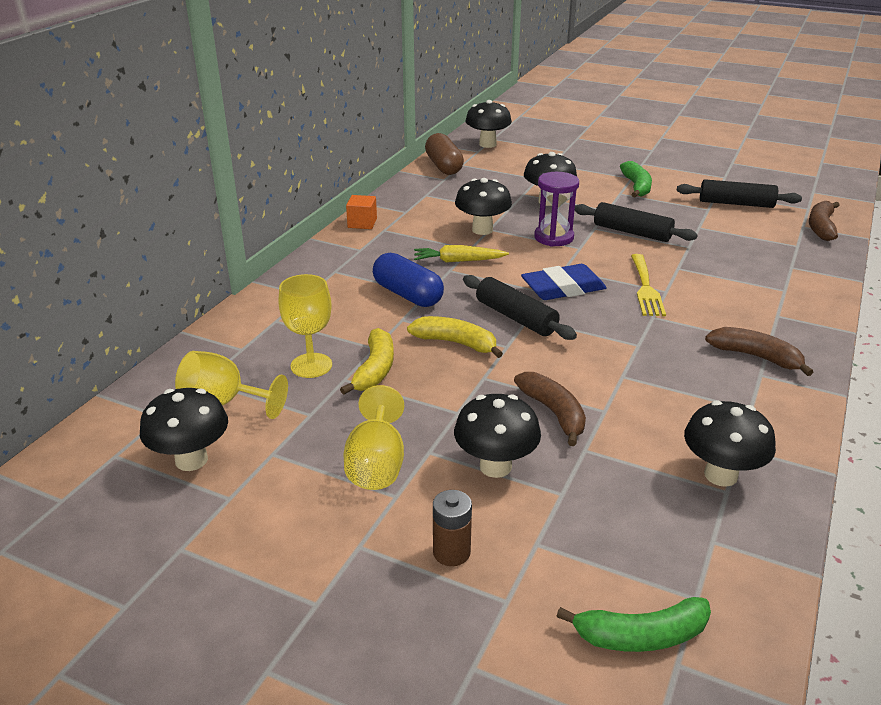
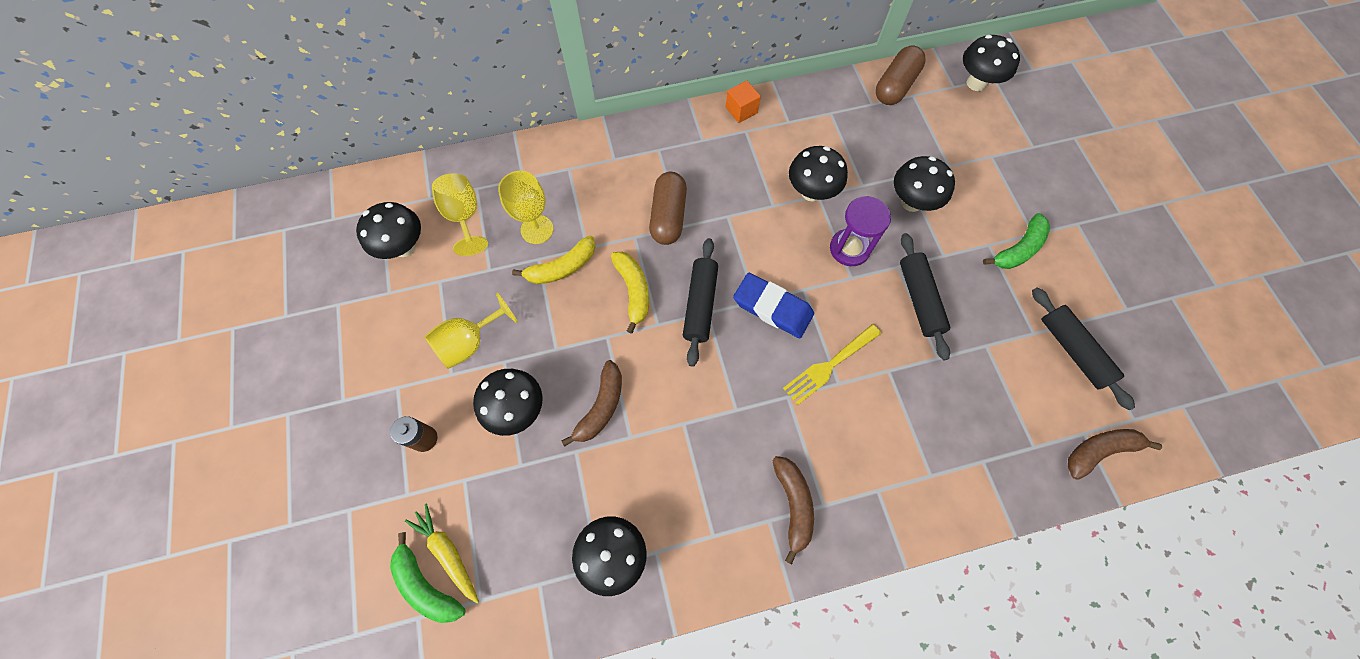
camera: 50 degrees right, 35 degrees up
blue capsule [373,253,444,307] -> brown capsule [649,172,687,245]
yellow carrot [414,245,509,263] -> yellow carrot moved to [405,503,479,603]

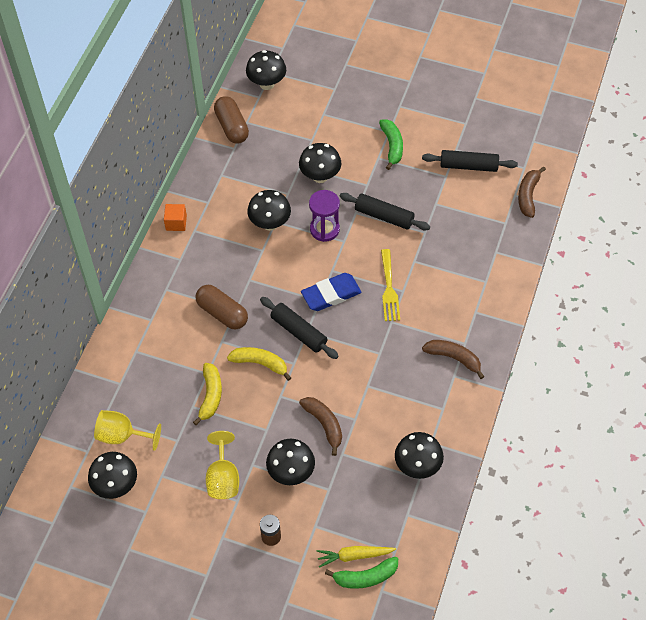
camera: 55 degrees left, 10 degrees down
yellow goblet [498,171,553,244] -> none

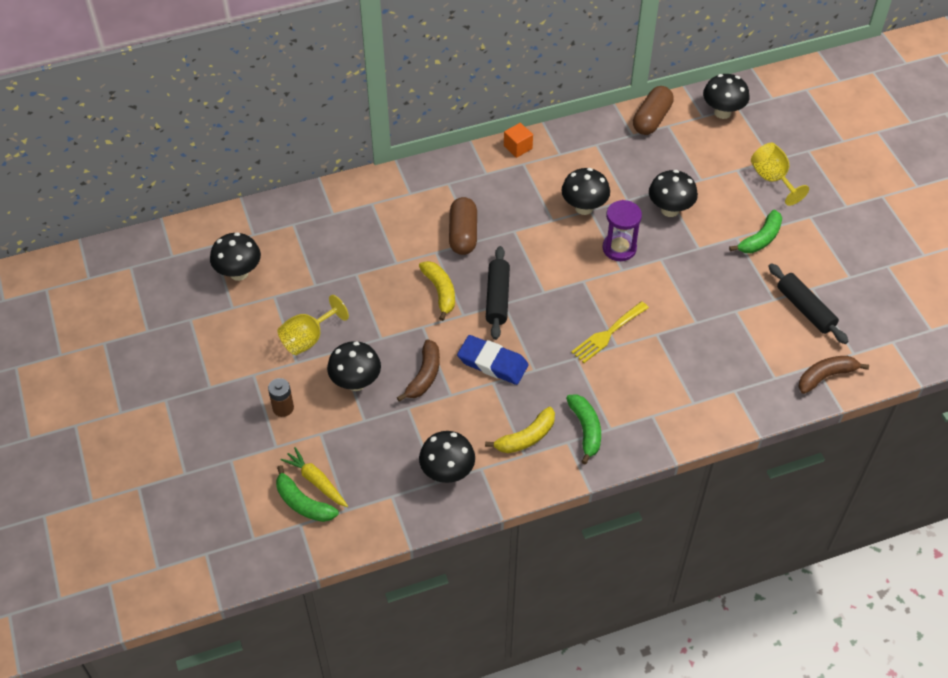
camera: 50 degrees right, 5 degrees down
yellow goblet [94,410,161,451] -> yellow goblet moved to [751,143,809,206]
yellow banana [193,363,222,425] -> yellow banana moved to [485,407,555,453]
blue eraser [301,273,362,311] -> blue eraser moved to [457,335,529,385]
black rolling pin [339,193,430,230] -> none
brown banana [422,340,484,379] -> green banana [566,394,601,464]

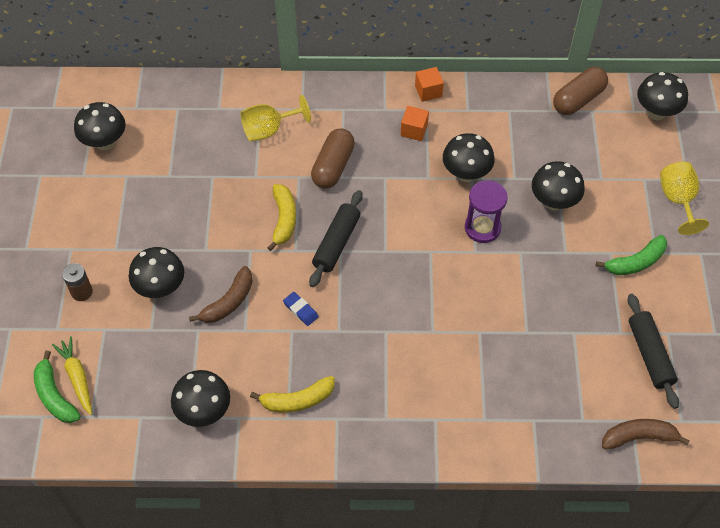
camera: 20 degrees right, 5 degrees up
yellow goblet [278,295,349,355] -> yellow goblet moved to [240,95,311,141]
blue eraser [457,335,529,385] -> blue eraser [283,292,319,326], size x0.52
green banana [566,394,601,464] -> none
yellow fork [571,301,649,363] -> none
none -> orange cube [401,106,429,141]

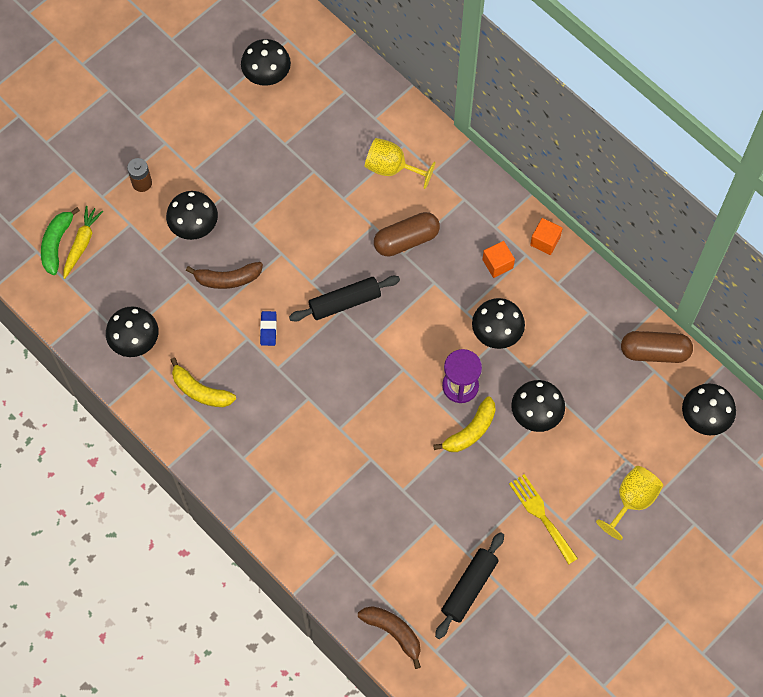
camera: 45 degrees right, 10 degrees up
yellow banana [267,184,296,251] -> yellow banana moved to [433,397,496,452]
green banana [596,235,667,275] -> yellow fork [509,474,578,565]

